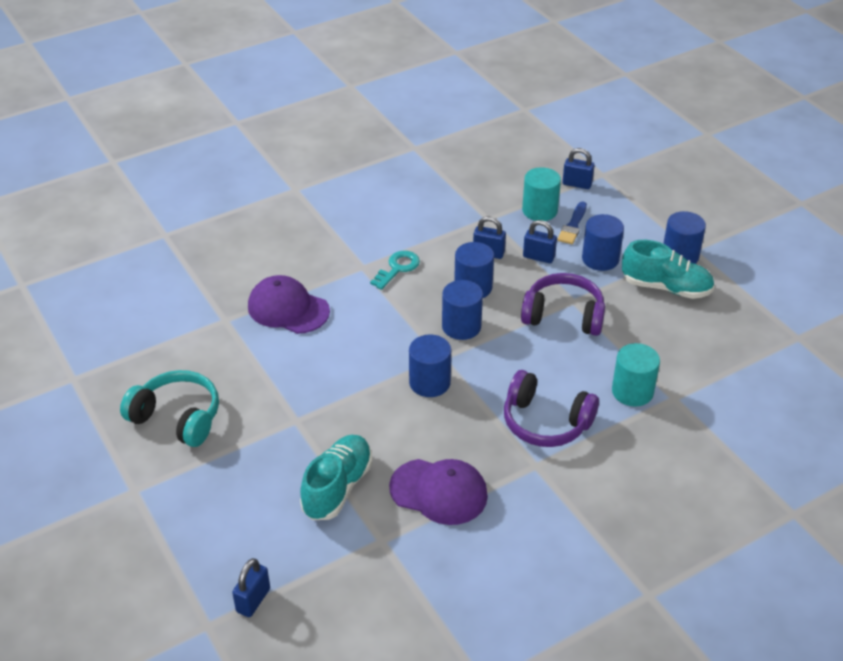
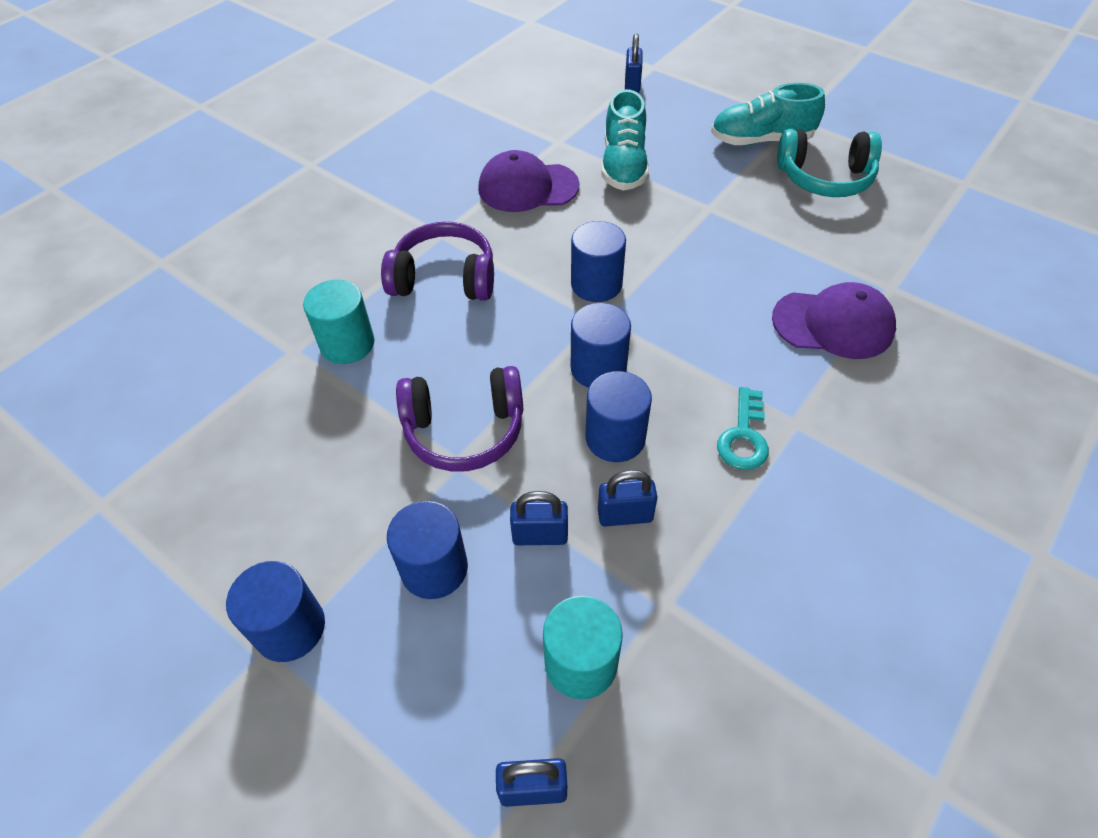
camera: 160 degrees right, 10 degrees up
blue brush [557,202,587,244] -> none
turquoise shoe [622,240,715,299] -> turquoise shoe moved to [711,83,825,145]

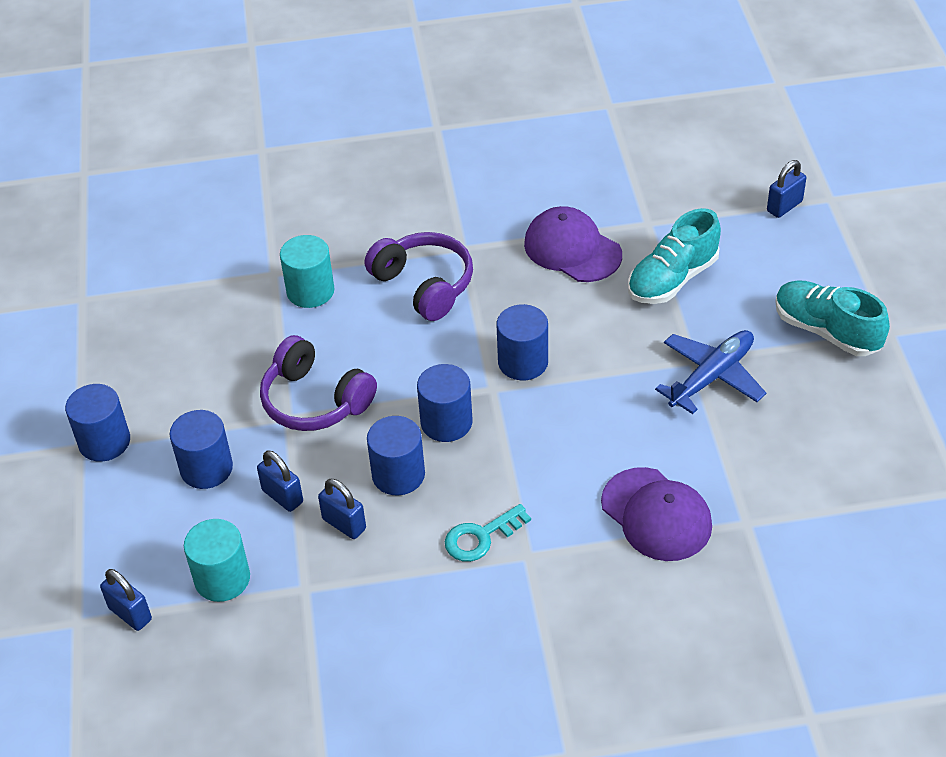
camera: 45 degrees right, 5 degrees down
turquoise headphones [777,129,882,197] -> none
none -> blue plane [655,330,766,414]

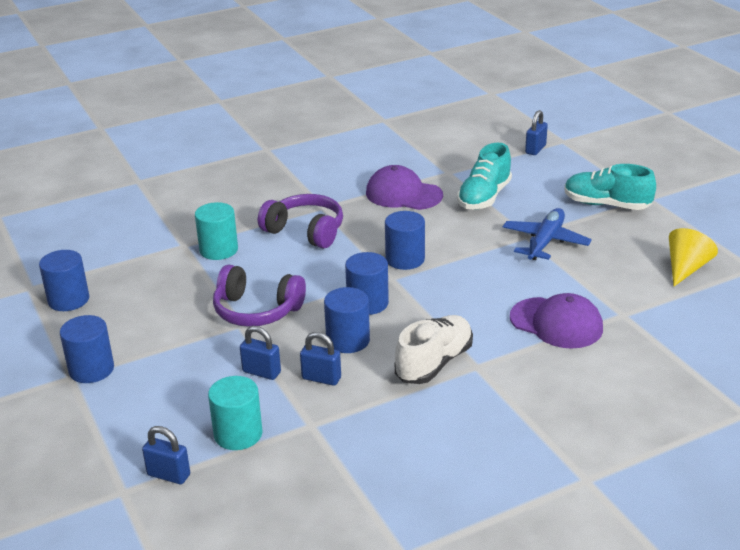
camera: 20 degrees left, 15 degrees down
blue cylinder [170,410,233,489] -> blue cylinder moved to [39,250,89,311]
turquoise key [445,504,531,562] -> white shoe [395,315,473,384]
none -> yellow cone [669,228,718,286]

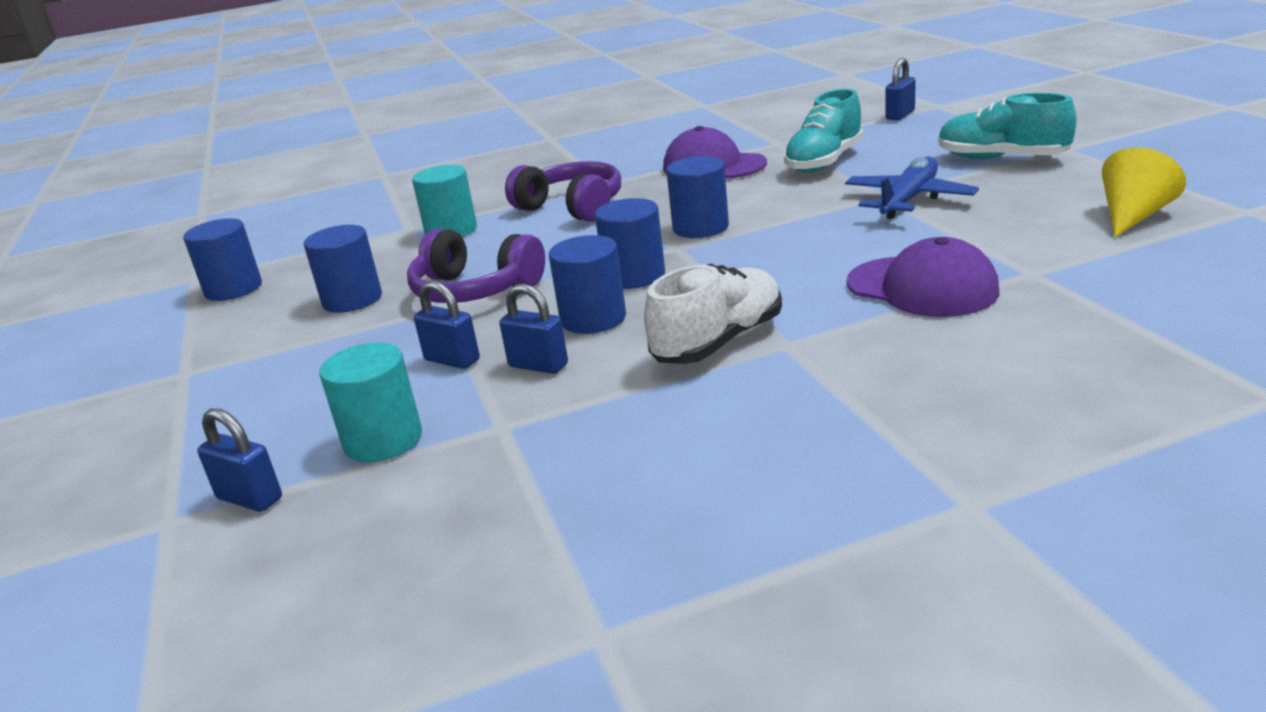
camera: 10 degrees right, 5 degrees down
blue cylinder [60,315,114,383] -> blue cylinder moved to [304,225,382,313]

